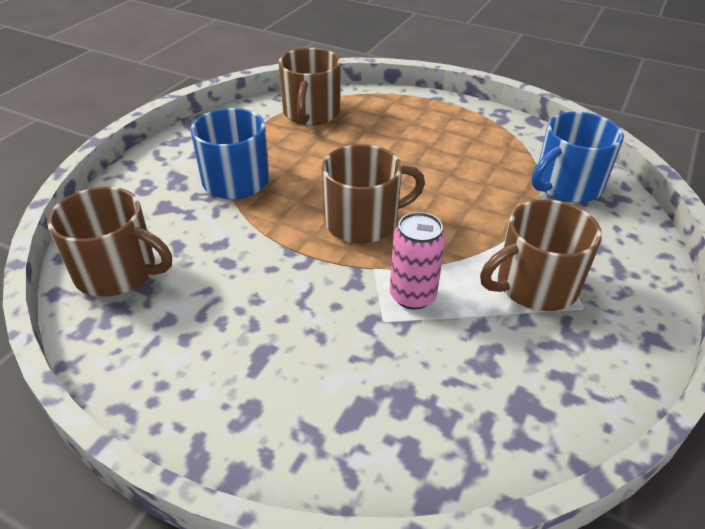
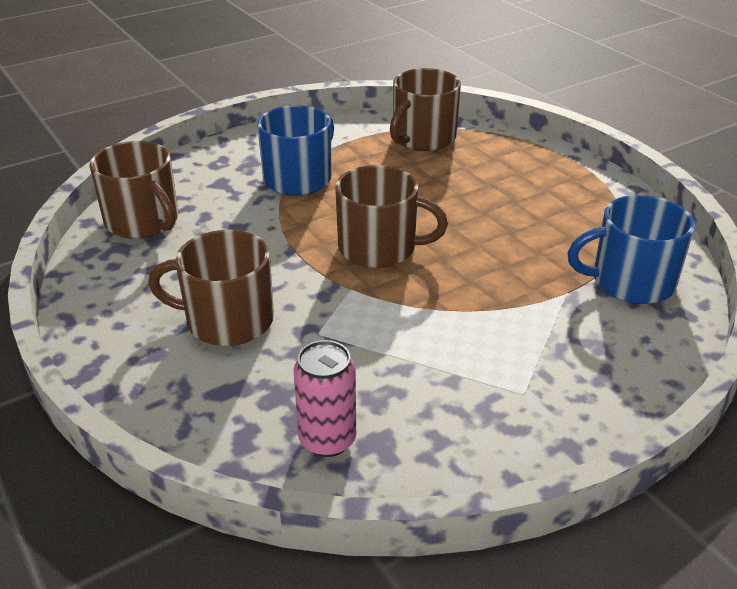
camera: 30 degrees right, 5 degrees down
pink can [390,212,445,310] -> pink can moved to [294,340,356,457]
brown mug [480,199,602,311] -> brown mug moved to [148,230,274,346]

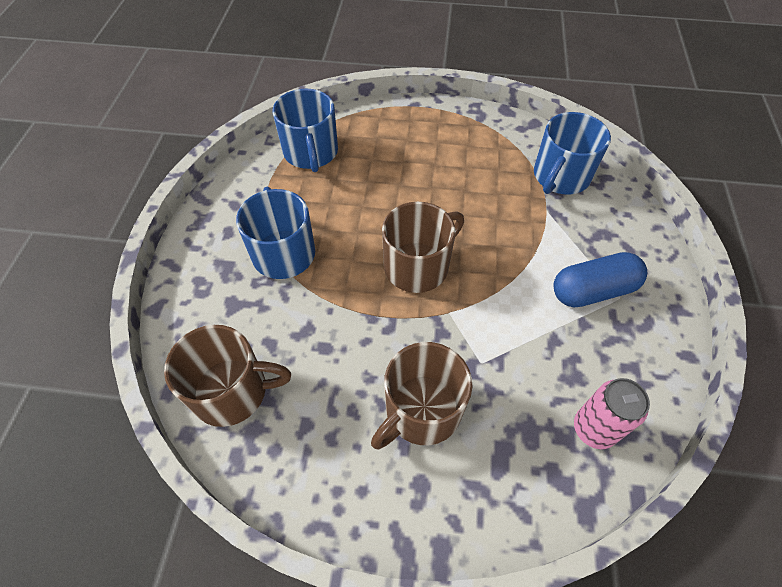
camera: 50 degrees left, 20 degrees up
brown mug [390,68,461,151] -> blue mug [273,89,338,172]
none -> blue capsule [554,252,647,307]

